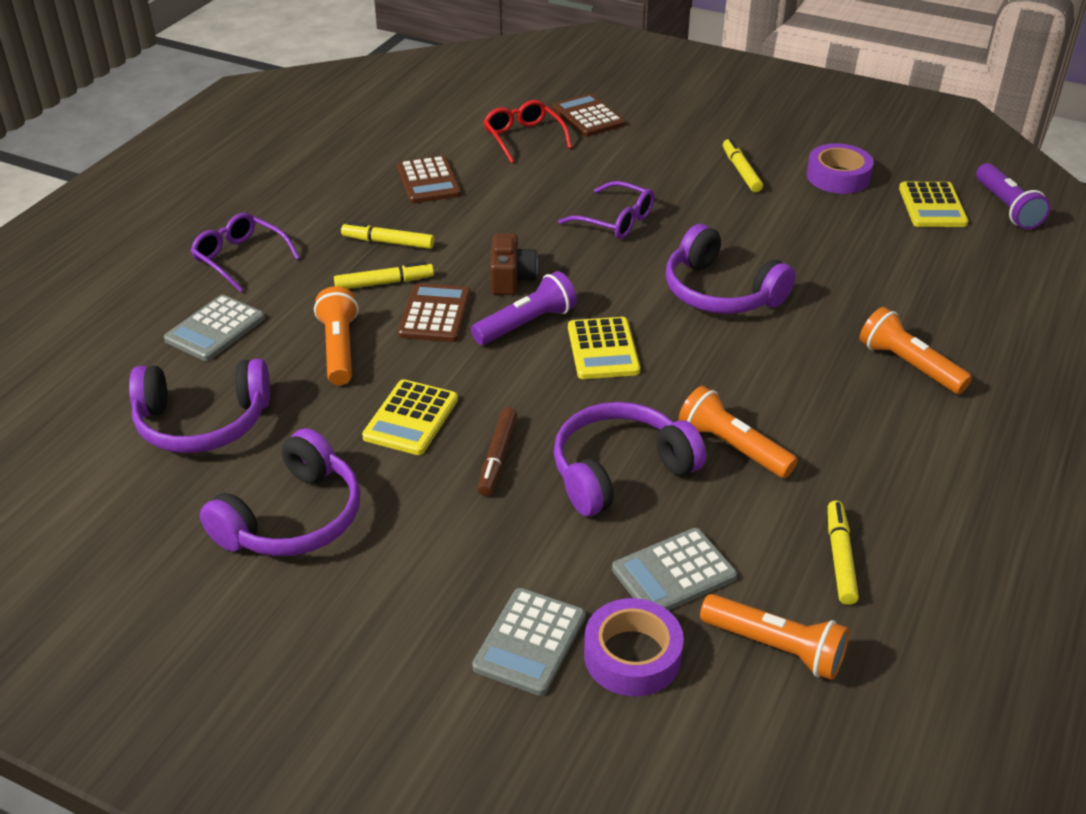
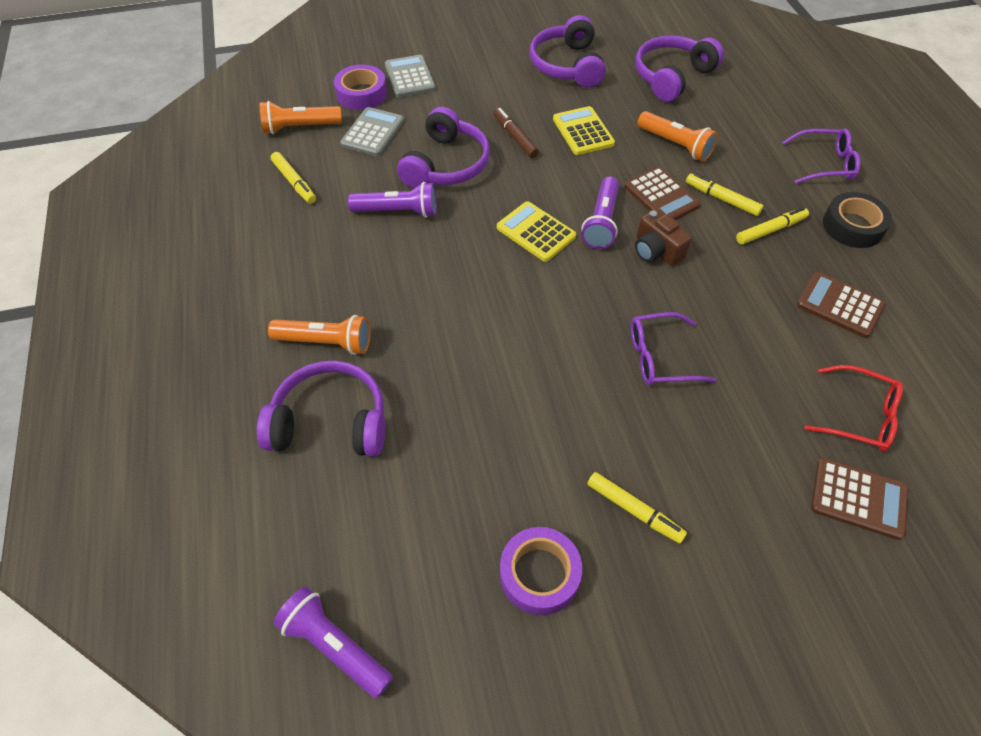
camera: 140 degrees right, 15 degrees up
grey calculator [164,295,265,361] -> none
yellow marker [334,262,434,289] -> yellow marker turned 90 degrees clockwise [686,173,763,216]
purple headphones [666,224,796,314] -> purple headphones moved to [257,361,385,457]
orange flashlight [678,386,798,478] -> purple flashlight [348,182,437,218]
yellow calculator [899,182,968,227] -> none
none -> black tape [823,192,892,248]

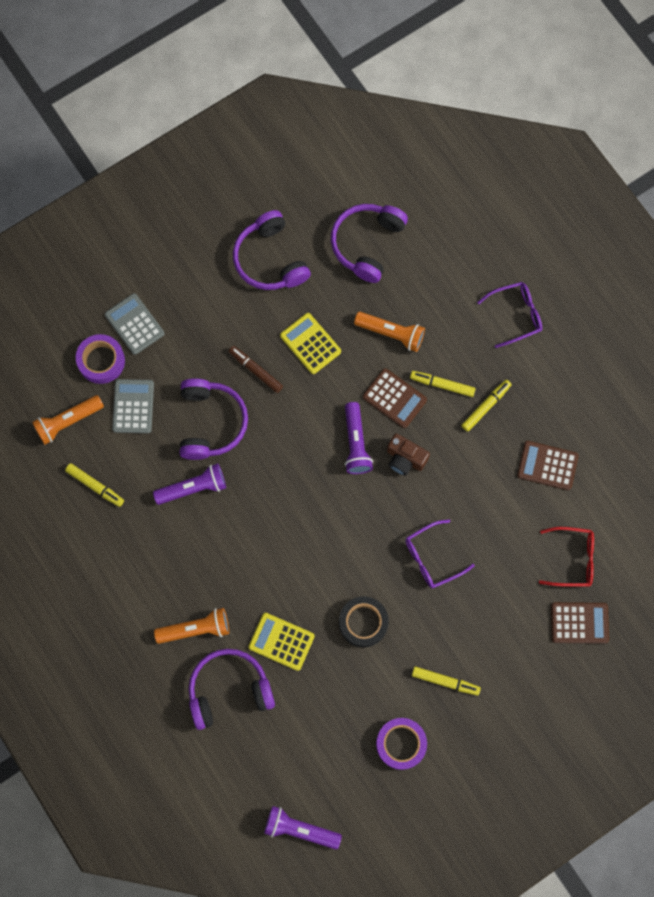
camera: 20 degrees left, 20 degrees up
yellow calculator [497,201,576,262] -> yellow calculator moved to [248,613,315,671]
black tape [823,192,892,248] -> black tape moved to [339,596,389,648]

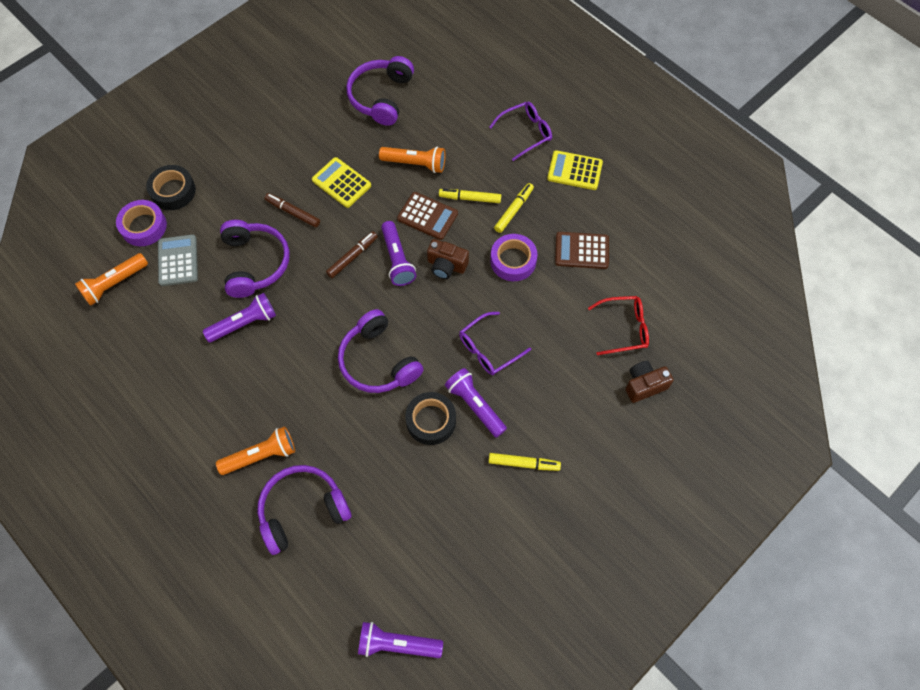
camera: 10 degrees left, 10 degrees down
yellow marker [65,463,124,507] -> none
grey calculator [105,293,164,355] -> black tape [146,165,196,210]
purple headphones [233,210,311,290] -> purple headphones moved to [338,309,424,393]
yellow calculator [248,613,315,671] -> yellow calculator moved to [547,150,603,190]
purple tape [376,718,427,770] -> purple tape moved to [490,234,538,281]
brown calculator [551,602,609,644] -> brown camera [625,361,674,403]
none -> brown marker [326,231,378,278]
none -> purple flashlight [445,368,507,438]

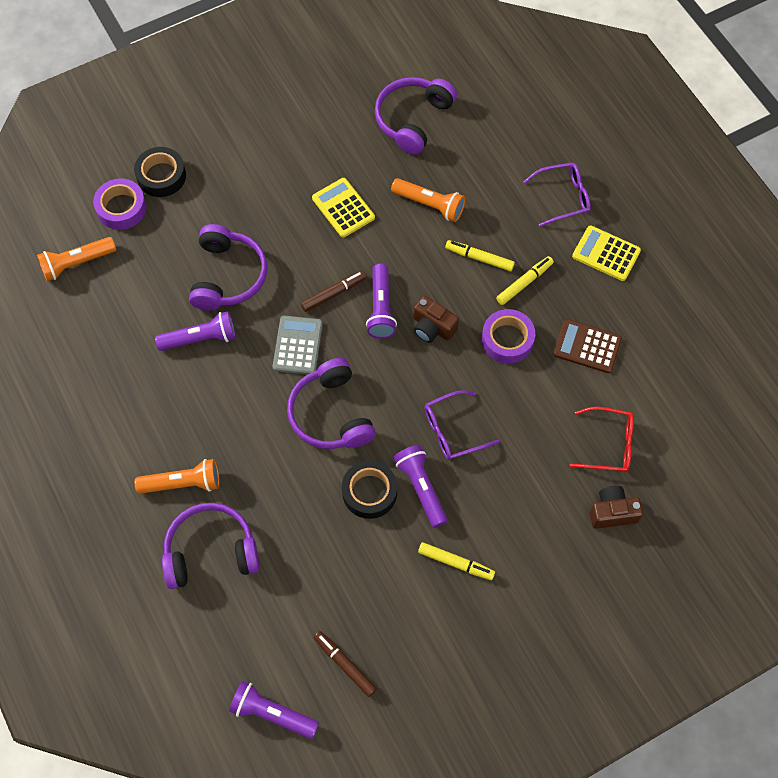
camera: 15 degrees right, 0 degrees up
grey calculator [158,234,198,286] -> grey calculator moved to [273,316,323,374]
brown marker [265,193,320,227] -> brown marker moved to [314,631,377,697]
brown calculator [397,192,458,240] -> none

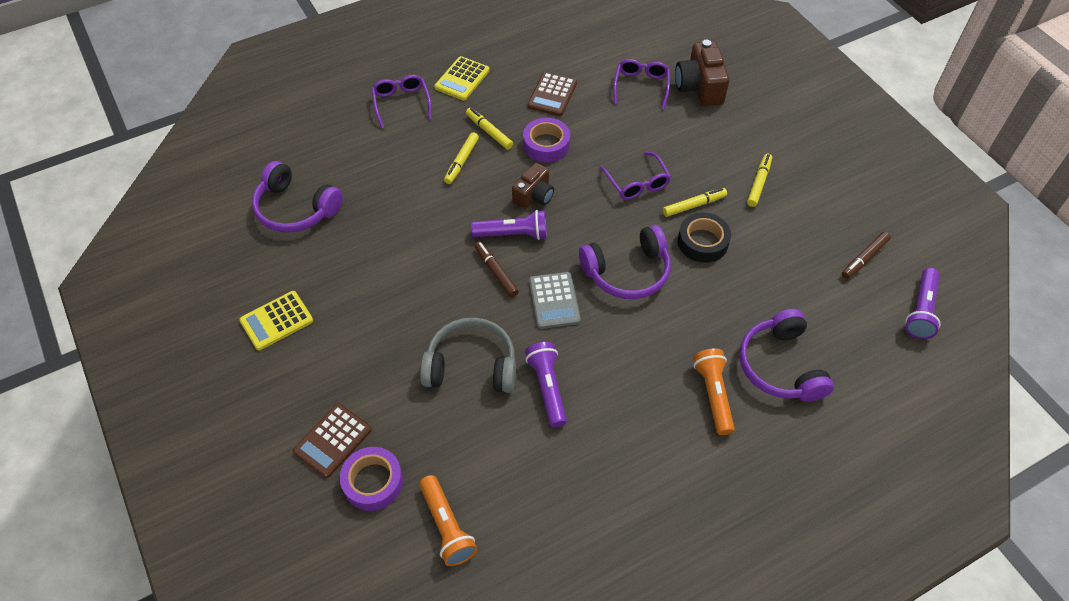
camera: 90 degrees left, 10 degrees down
black tape [134,147,186,197] -> brown calculator [293,404,372,478]
purple headphones [189,224,267,310] -> grey headphones [420,318,516,393]
grey calculator [273,316,323,374] -> grey calculator turned 105 degrees counterclockwise [529,272,581,329]
yellow calculator [312,178,375,237] -> yellow calculator moved to [239,291,313,350]
orange flashlight [391,178,466,222] -> none
purple flashlight [393,445,447,528] -> yellow marker [663,188,727,217]
red glasses [569,407,634,472] -> purple glasses [613,59,670,110]
brown camera [590,486,643,529] -> brown camera [675,40,730,106], size x1.52

